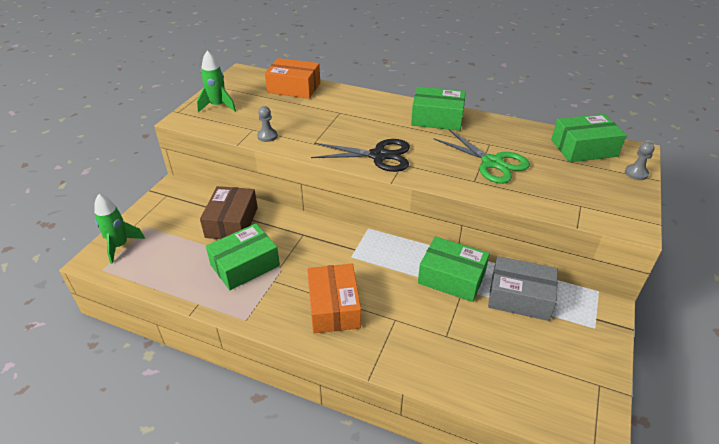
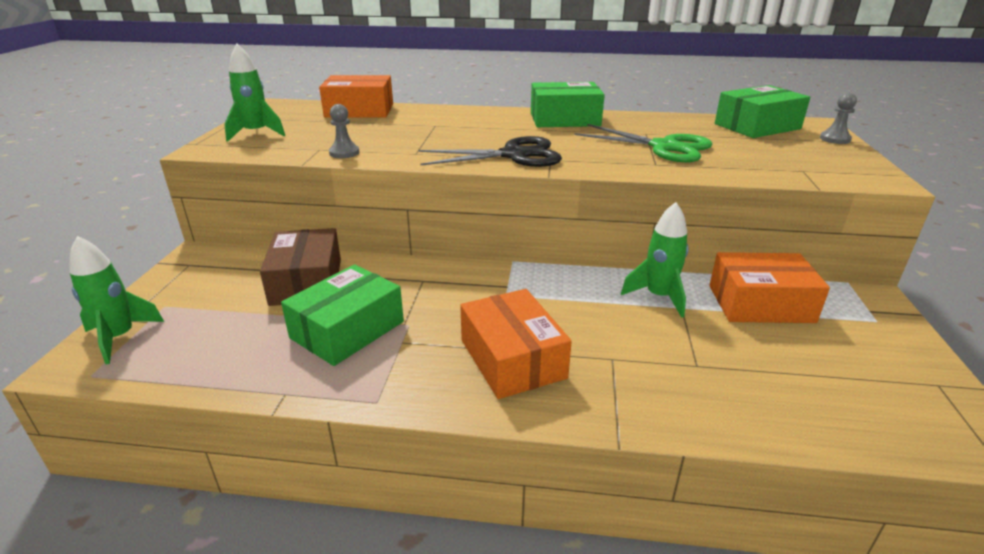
camera: 15 degrees left, 10 degrees down
green box [418,236,490,302] -> green rocket [621,202,689,318]
grey box [488,256,558,321] -> orange box [709,252,830,323]

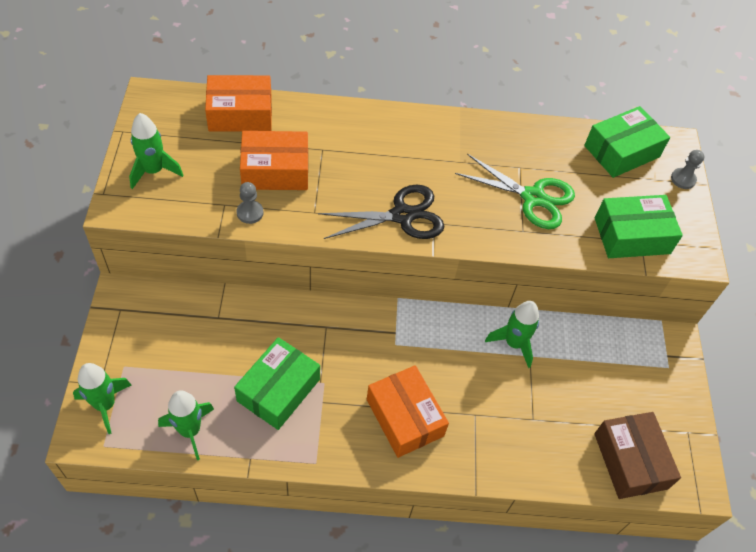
camera: 10 degrees left, 25 degrees up
brown box [260,228,341,306] -> brown box moved to [594,412,681,499]
green box [531,82,605,127] -> green box moved to [595,195,683,258]
orange box [709,252,830,323] -> orange box moved to [240,131,308,190]
none -> green rocket [158,390,214,460]

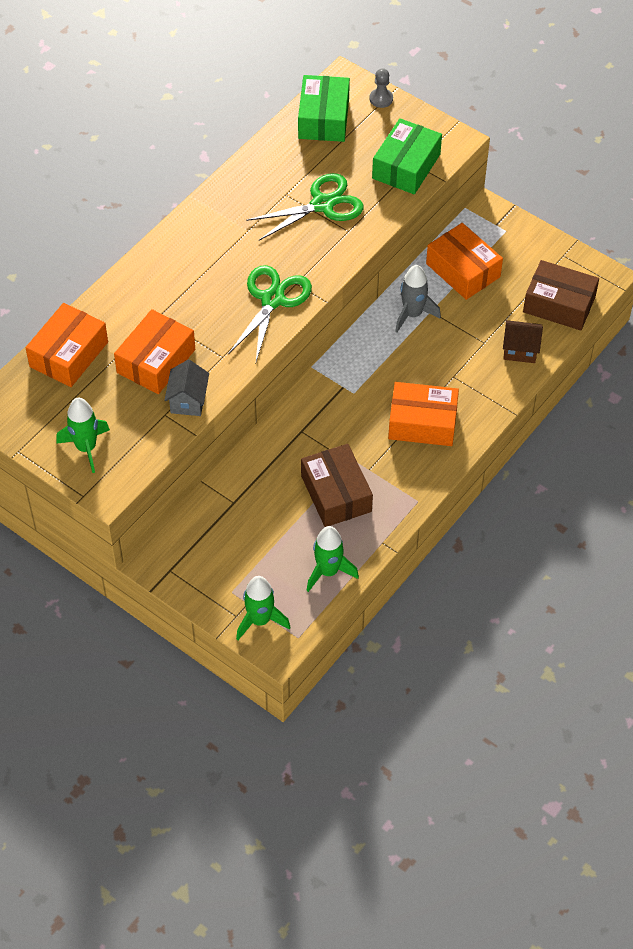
camera: 50 degrees left, 0 degrees up
green box [234,337,320,430] -> brown box [301,444,373,527]
grey pawn [237,182,263,224] -> grey house [164,360,209,416]
black scissors [318,185,444,239] -> green scissors [228,265,312,362]
green rocket [485,301,539,368] -> grey rocket [395,265,441,332]
none -> orange box [426,223,503,300]
none -> brown house [503,320,543,363]

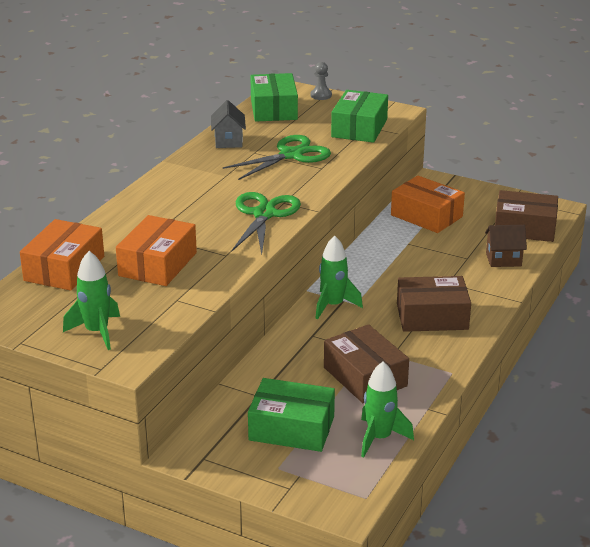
camera: 10 degrees left, 25 degrees down
grey house [164,360,209,416] -> grey house moved to [211,100,246,148]
green rocket [236,576,291,640] -> green rocket moved to [315,236,363,320]
orange box [388,382,459,446] -> brown box [397,276,471,332]
grey rocket [395,265,441,332] -> none
none -> green box [248,378,335,452]

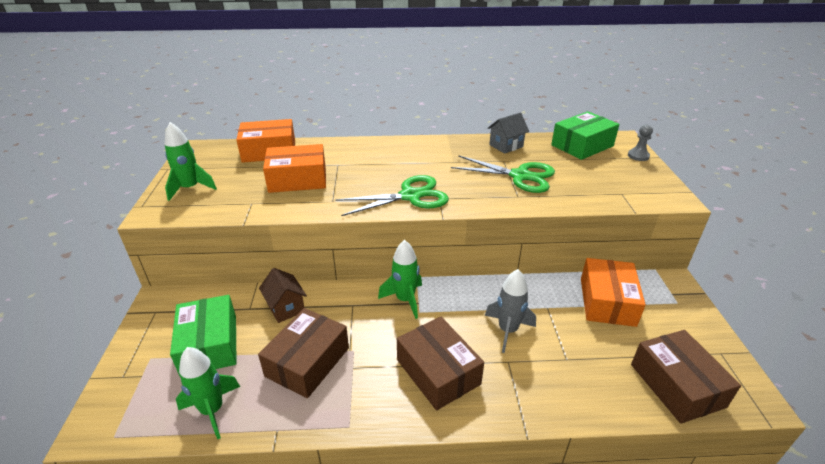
camera: 60 degrees right, 5 degrees up
green box [331,90,388,143] -> none
brown house [485,225,527,267] -> brown house moved to [259,268,307,323]
none -> grey rocket [485,269,536,353]

